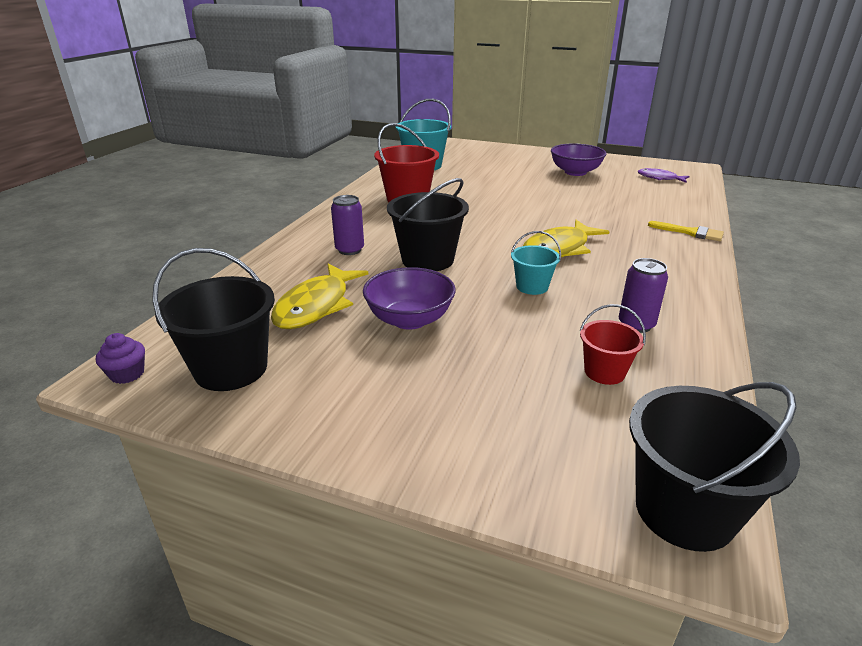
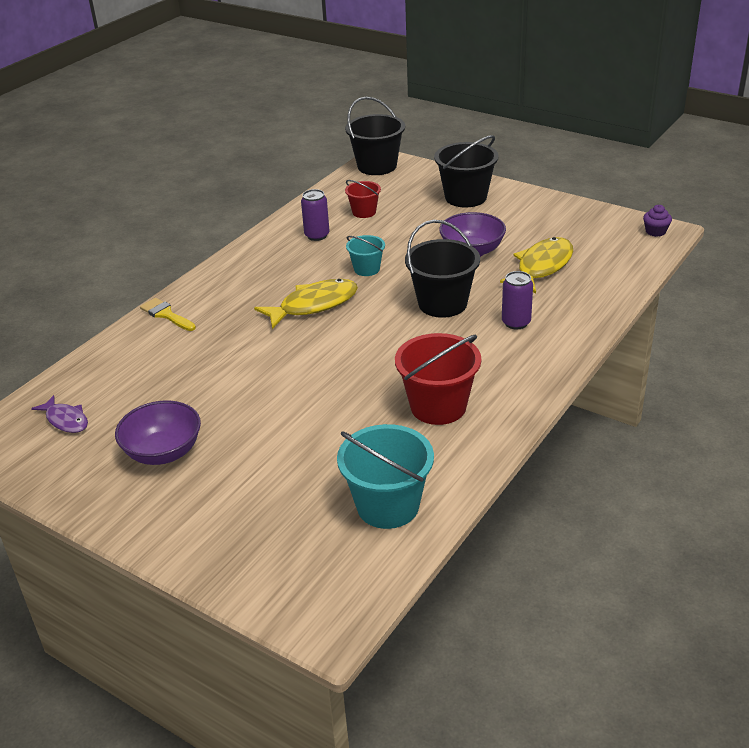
camera: 165 degrees left, 5 degrees up
black bucket [152,248,275,391] -> black bucket moved to [434,135,499,207]

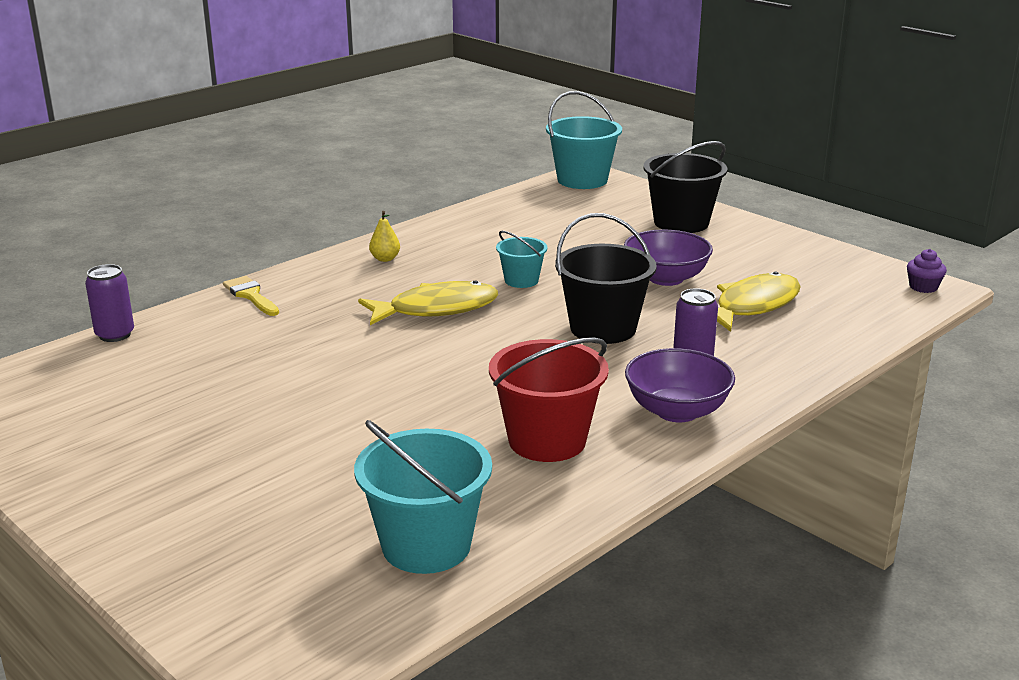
camera: 10 degrees right, 10 degrees down
purple fish [31,395,88,433] -> none
purple bowl [115,401,201,465] -> purple bowl moved to [625,348,735,422]
purple can [301,189,329,241] -> purple can moved to [85,264,134,342]
black bucket [345,97,405,175] -> turquoise bucket [546,91,622,189]
red bucket [345,180,381,218] -> none
none -> yellow pear [369,211,400,262]

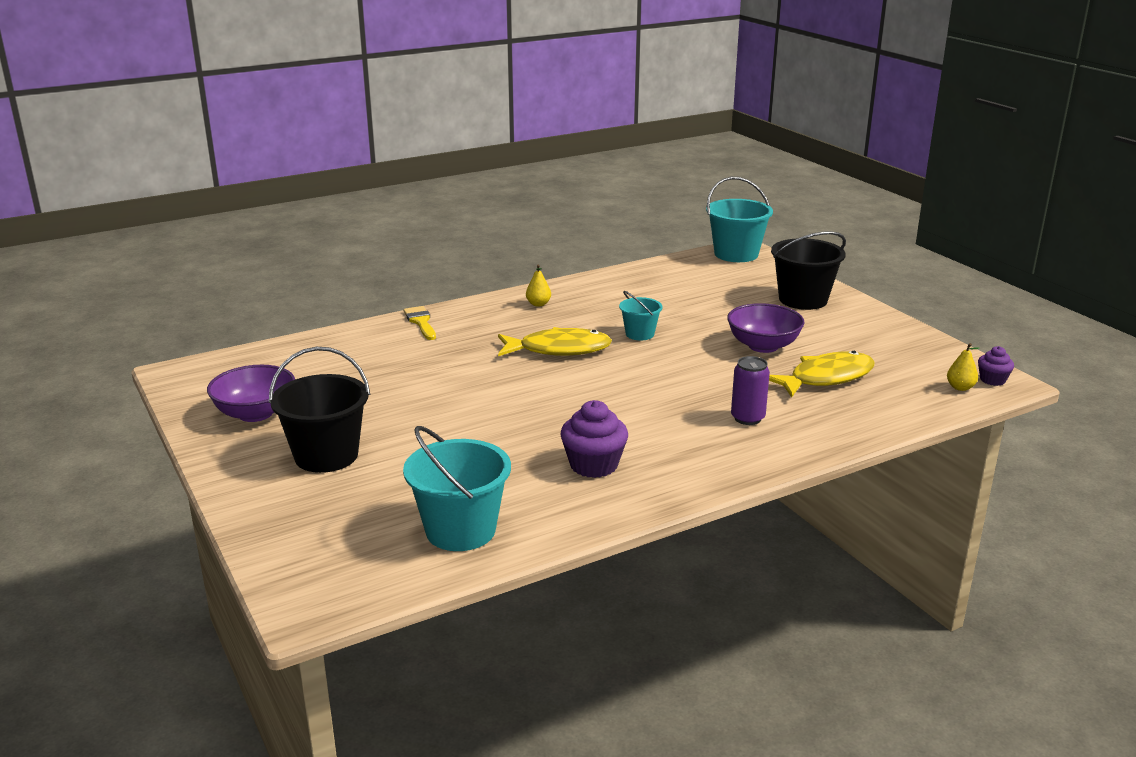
camera: 15 degrees right, 0 degrees up
purple can [85,264,134,342] -> none
red bucket [489,338,609,462] -> purple cupcake [561,400,628,478]
black bucket [555,213,657,344] -> black bucket moved to [269,347,370,473]
purple bowl [625,348,735,422] -> purple bowl moved to [207,365,295,422]
none -> yellow pear [947,343,979,391]

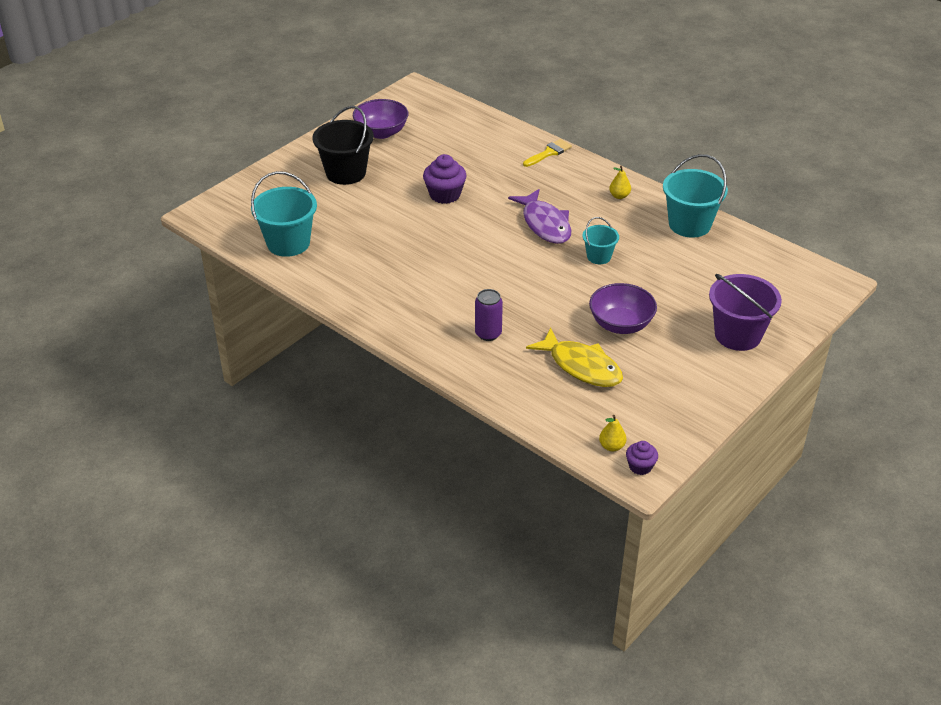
camera: 70 degrees right, 15 degrees up
yellow fish [498,327,612,356] -> purple fish [508,189,571,244]
purple cupcake [561,400,628,478] -> purple cupcake moved to [423,154,466,204]
turquoise bucket [706,177,773,262] -> turquoise bucket moved to [663,154,728,238]
black bucket [771,231,846,310] -> purple bucket [709,274,782,351]

